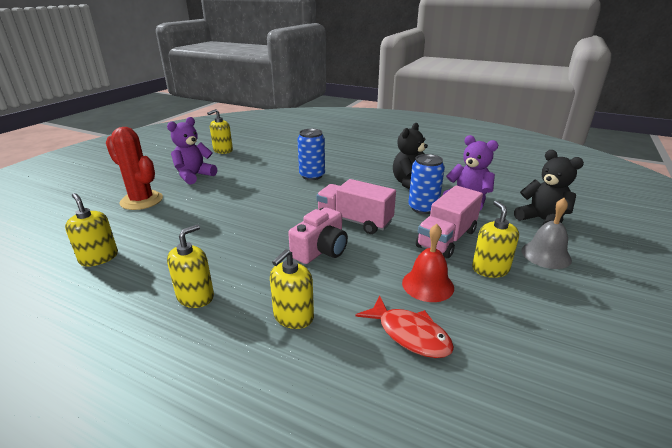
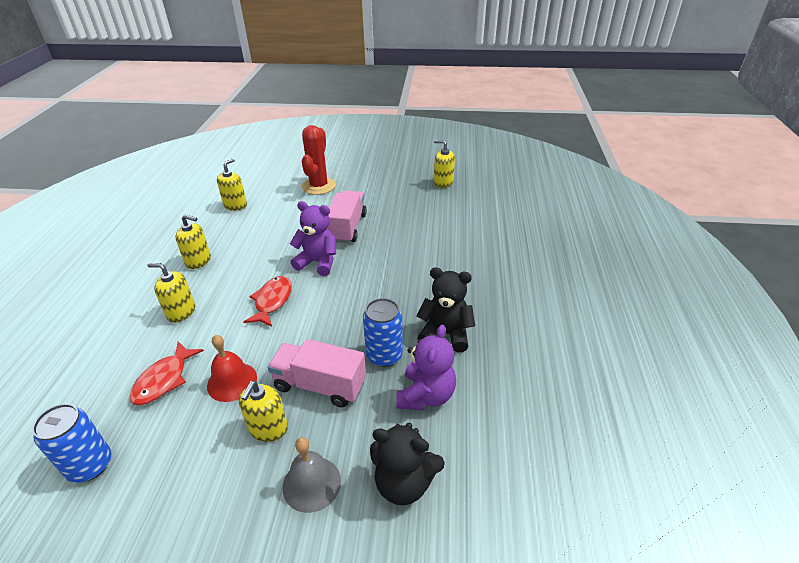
camera: 70 degrees right, 10 degrees up
purple teddy bear [167,117,217,185] -> purple teddy bear moved to [290,201,336,276]
pink camera [288,208,348,264] -> red fish [243,276,292,327]
blue can [297,129,325,180] -> blue can moved to [32,404,112,483]
pink truck [316,179,396,234] -> pink truck moved to [327,191,367,243]
yellow soap dispenser [472,201,519,278] -> yellow soap dispenser turned 135 degrees clockwise [239,381,288,442]
black teddy bear [514,150,584,225] -> black teddy bear turned 75 degrees clockwise [370,423,445,505]

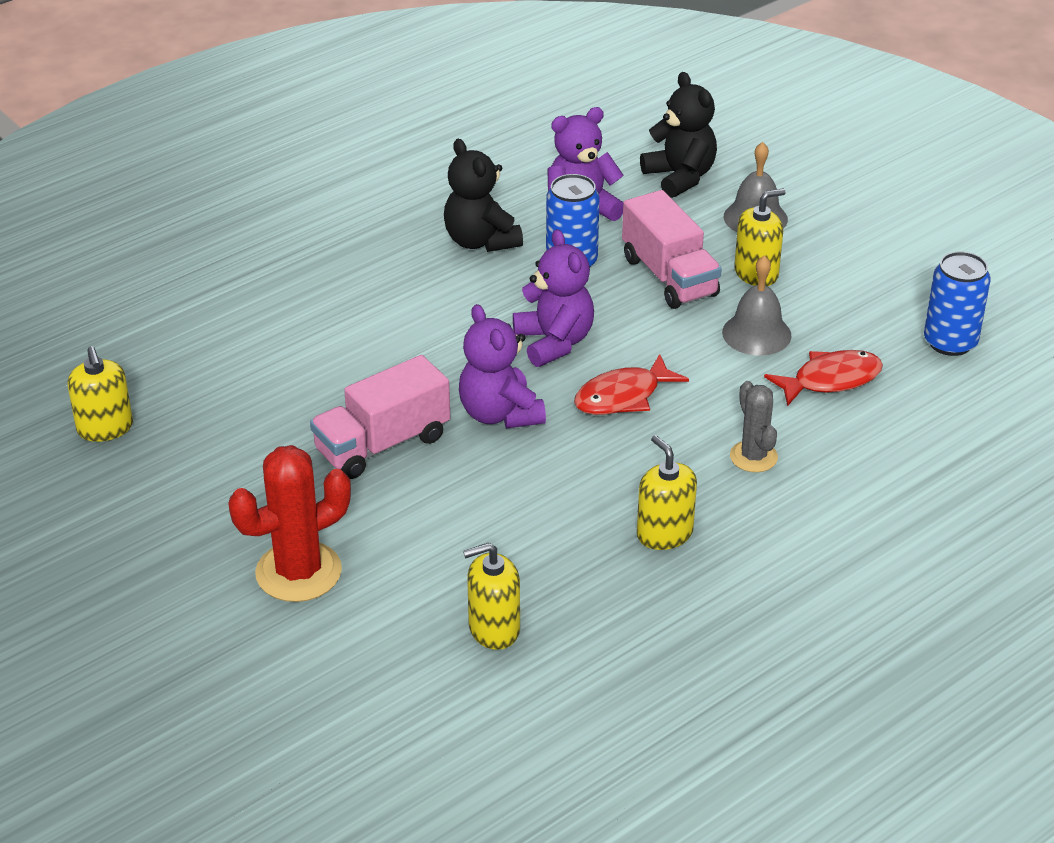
camera: 135 degrees left, 0 degrees up
yellow soap dispenser [147,263,195,323] -> grey cactus [730,381,778,472]
red bell [207,335,257,402] -> grey bell [722,255,792,356]
none -> purple teddy bear [513,229,594,367]

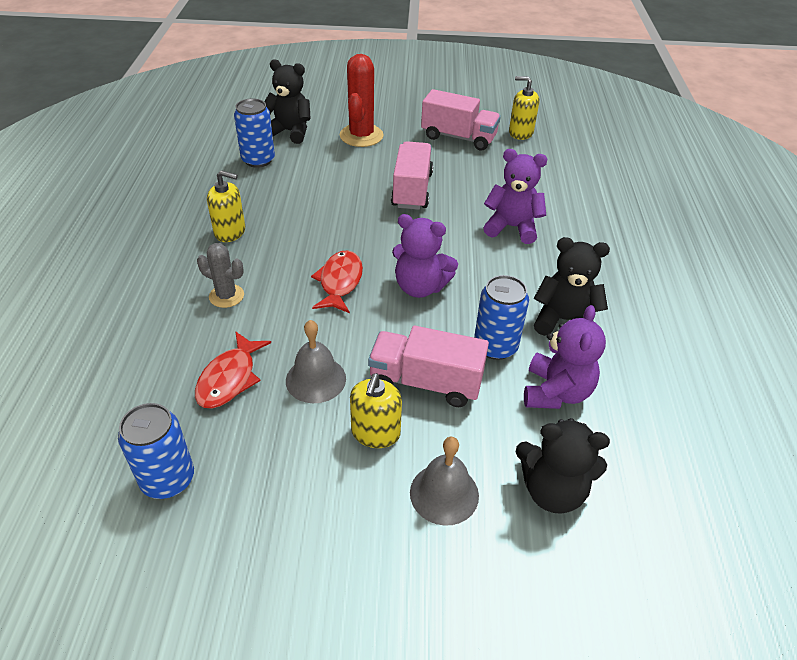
camera: 130 degrees right, 5 degrees up
purple teddy bear [459,304,546,428] -> purple teddy bear moved to [483,149,547,244]
yellow soap dispenser [463,543,520,650] -> blue can [234,98,275,168]
none -> black teddy bear [264,59,311,144]
none -> pink truck [421,89,501,150]

